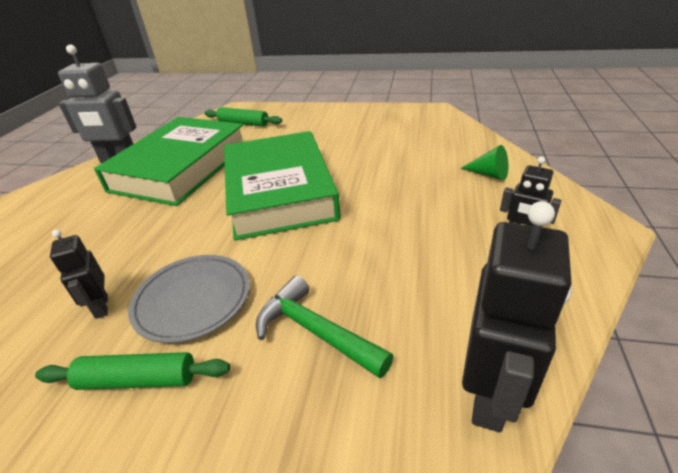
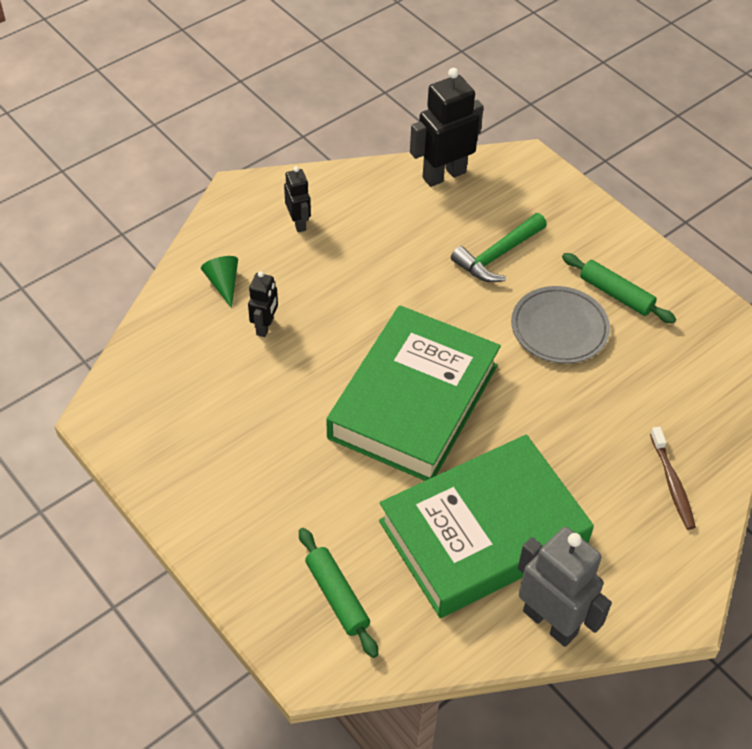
camera: 145 degrees left, 15 degrees up
black robot [50,229,108,319] -> black robot moved to [248,271,278,337]
green hammer [256,275,394,378] -> green hammer turned 60 degrees clockwise [451,213,547,282]
none -> brown toothbrush [650,427,696,530]

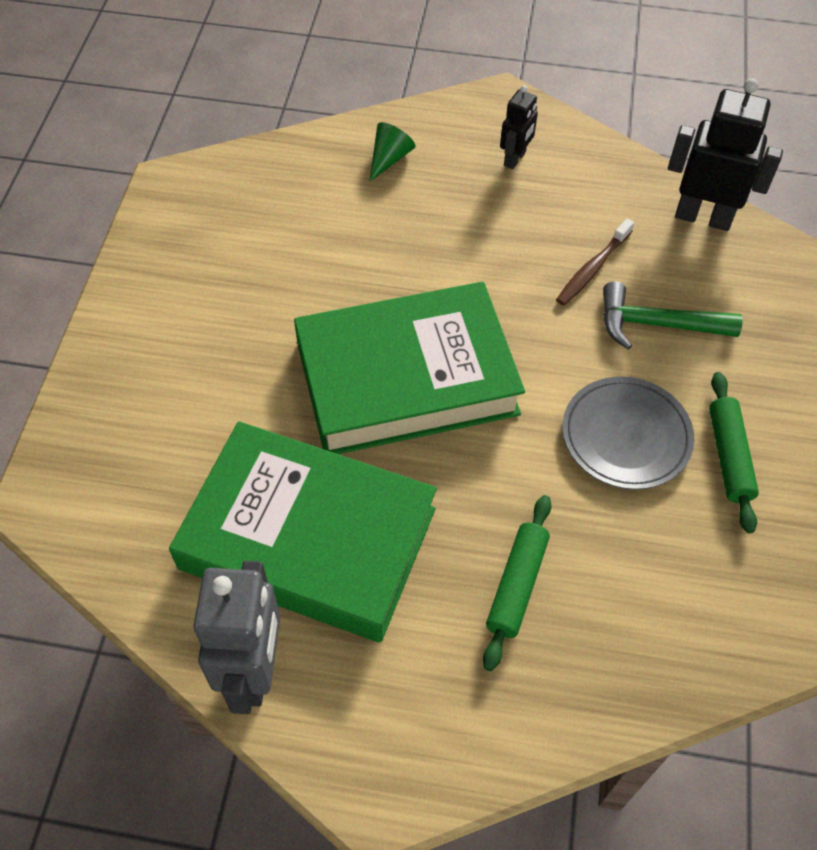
camera: 50 degrees right, 5 degrees up
black robot [248,271,278,337] -> none
green rolling pin [299,528,378,658] -> green rolling pin moved to [483,495,552,671]
brown toothbrush [650,427,696,530] -> brown toothbrush moved to [556,218,634,306]

